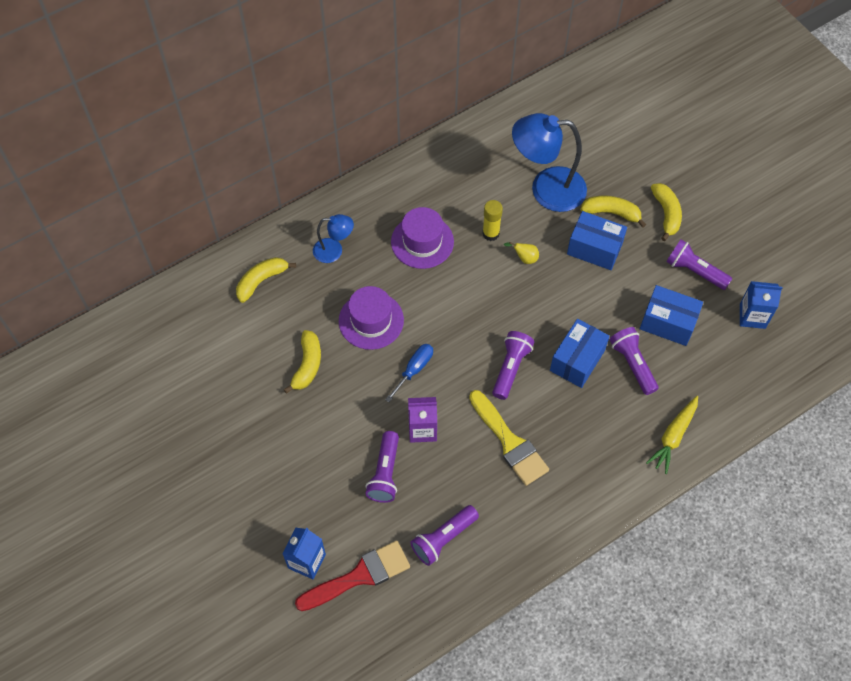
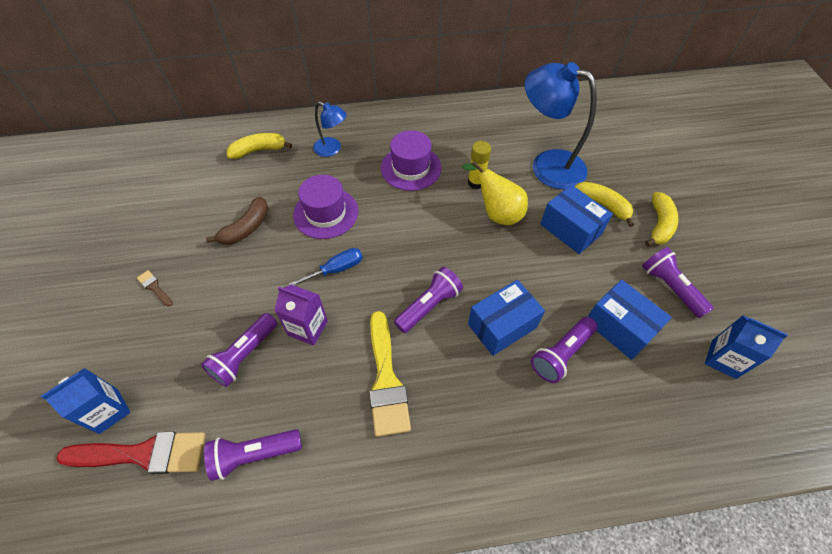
camera: 25 degrees right, 5 degrees down
yellow banana [283,330,321,394] -> brown banana [206,197,268,245]
yellow pear [504,242,539,264] -> yellow pear [462,161,528,225], size x2.01
purple flashlight [609,327,659,395] -> purple flashlight turned 135 degrees counterclockwise [531,317,598,383]
yellow carrot [646,396,698,474] -> none
none -> brown brush [137,270,173,307]

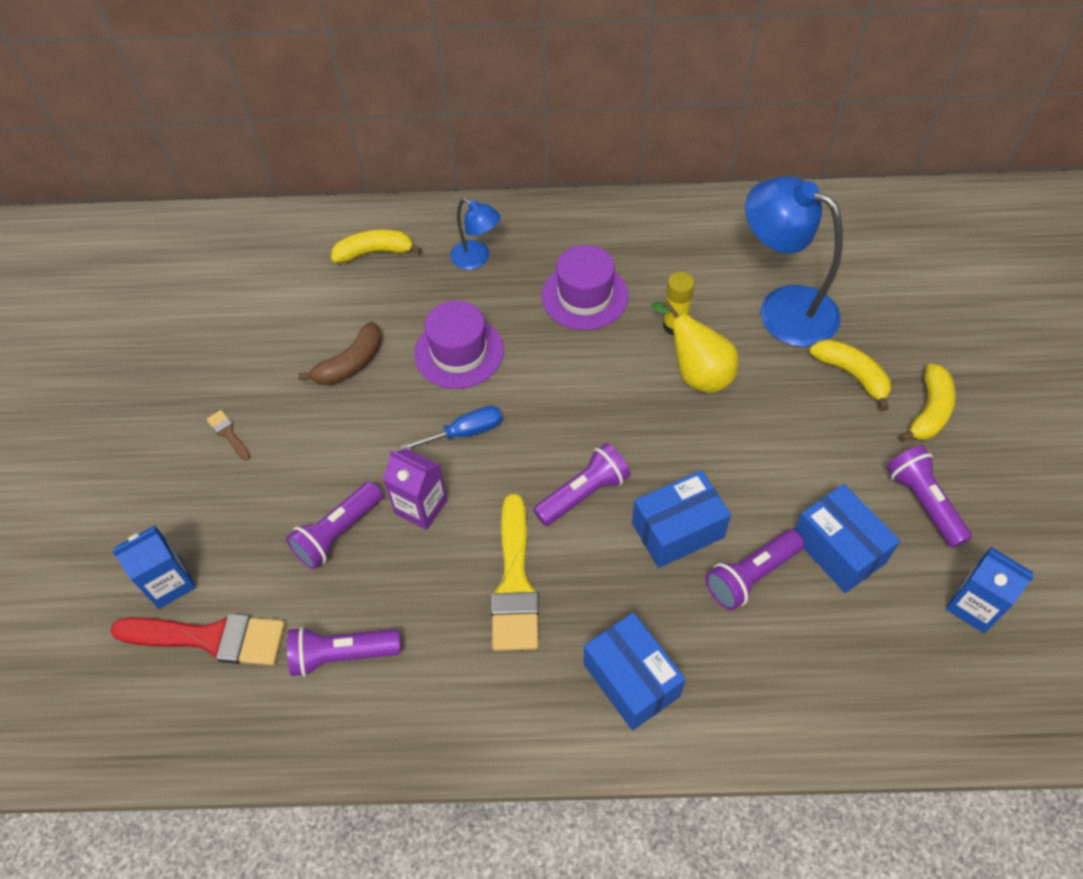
camera: 10 degrees right, 0 degrees up
blue box [540,185,613,254] -> blue box moved to [584,612,686,731]

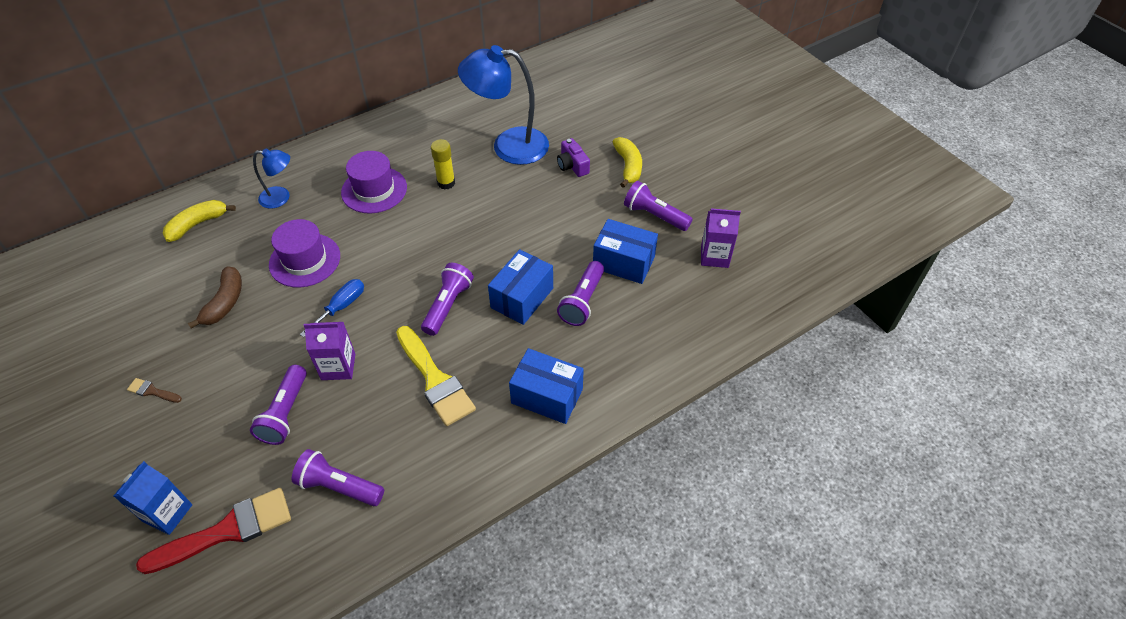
camera: 35 degrees left, 5 degrees down
purple flashlight [287,626,401,677] -> purple flashlight turned 60 degrees clockwise [292,449,384,506]
yellow pear [651,301,739,393] -> none
yellow banana [809,339,891,411] -> purple camera [557,138,590,177]
blue carton [946,547,1034,634] -> purple carton [701,208,741,268]

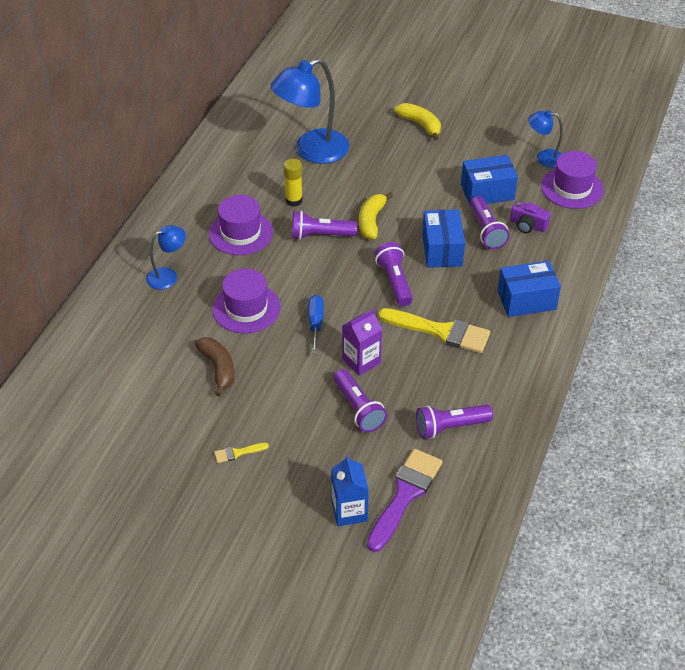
camera: 35 degrees left, 5 degrees down
brown brush [127,378,182,403] -> yellow brush [214,443,269,463]
red brush [136,488,291,574] -> purple brush [367,449,443,552]
yellow banana [163,200,236,242] -> yellow banana moved to [359,192,393,239]
purple camera [557,138,590,177] -> purple camera moved to [510,201,551,233]
purple flashlight [624,181,693,231] -> purple flashlight moved to [292,211,357,240]
purple carton [701,208,741,268] -> blue lamp [528,110,563,168]
none -> purple hat [541,151,604,209]

